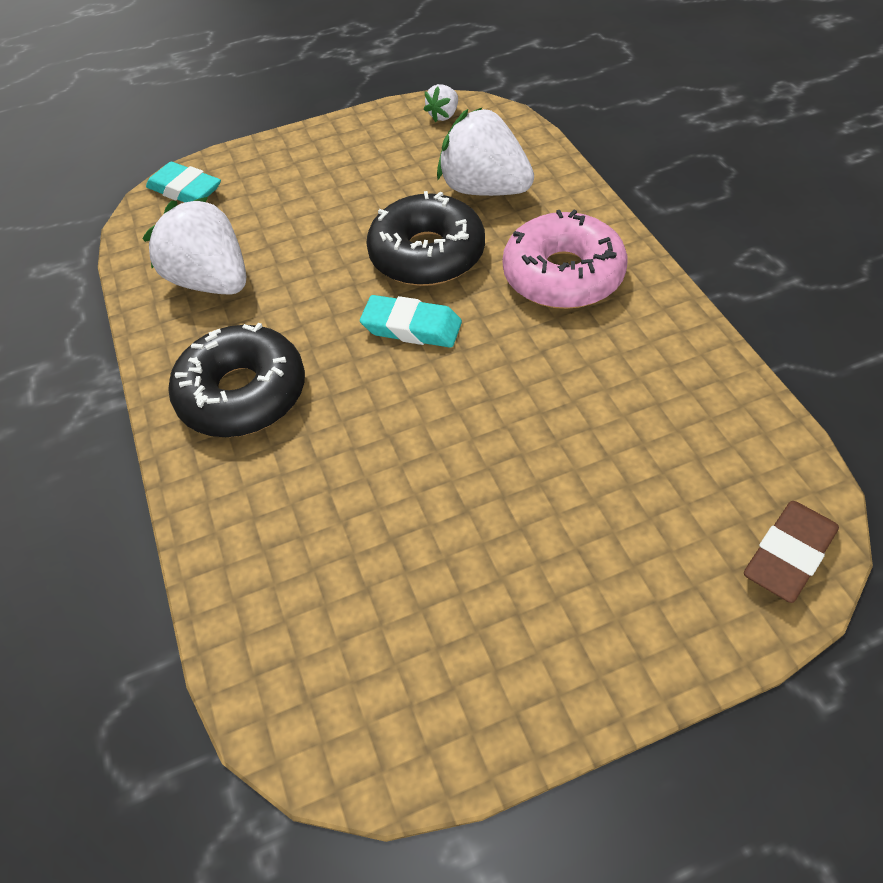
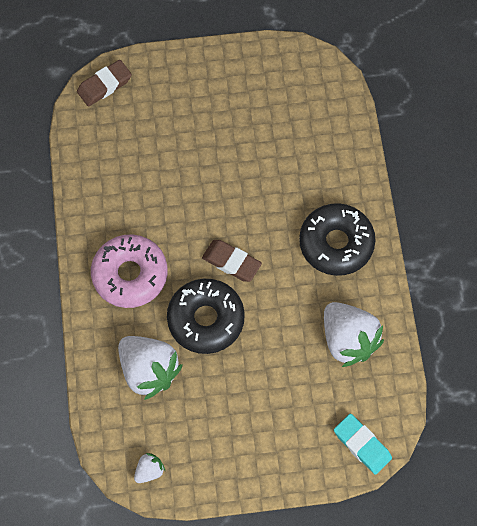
camera: 170 degrees left, 15 degrees up
turquoise eraser [360,295,462,348] -> brown eraser [202,240,262,282]

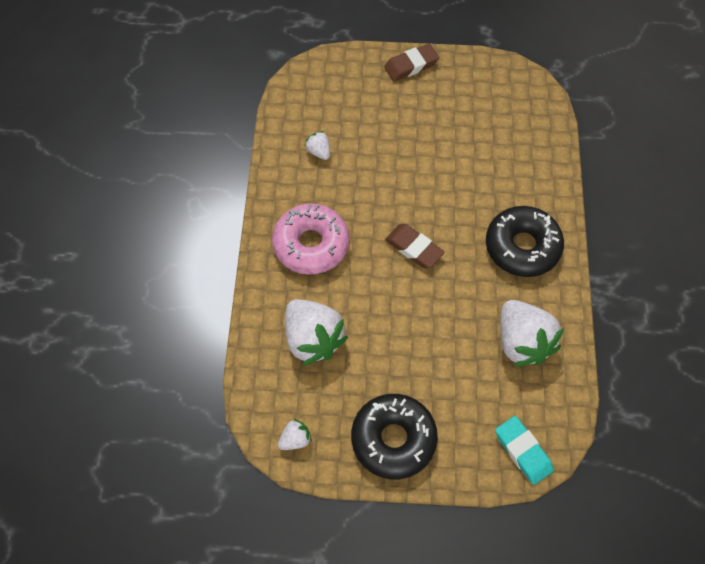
camera: 10 degrees right, 5 degrees down
brown eraser [77,60,132,106] -> brown eraser moved to [384,44,439,81]
black donut [167,279,245,354] -> black donut moved to [351,394,438,479]
none -> white strawberry [304,131,330,160]

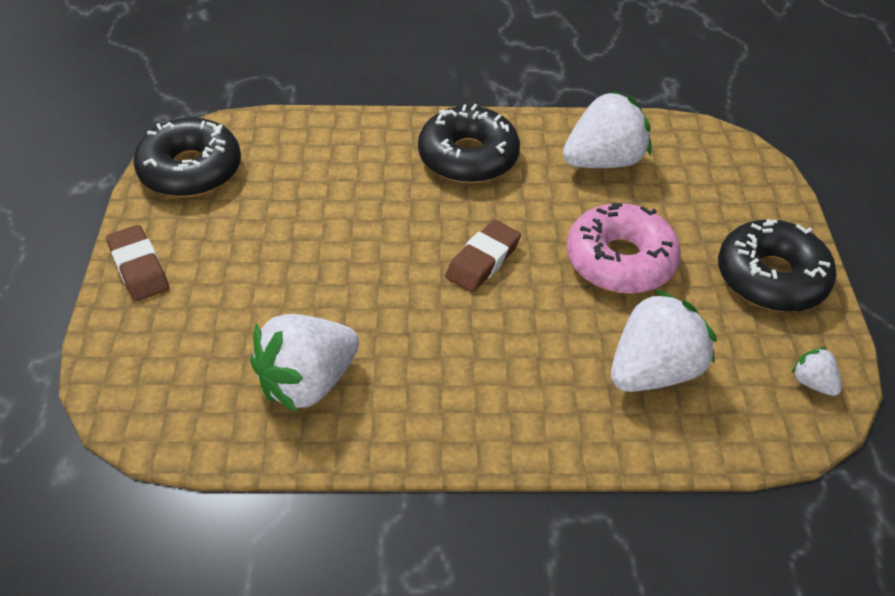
camera: 95 degrees left, 15 degrees down
pink donut [272,203,349,275] -> pink donut moved to [567,203,681,294]
white strawberry [304,131,330,160] -> white strawberry [250,314,359,413], size x2.18
turquoise eraser [495,416,554,485] -> none
none -> black donut [133,117,241,197]

